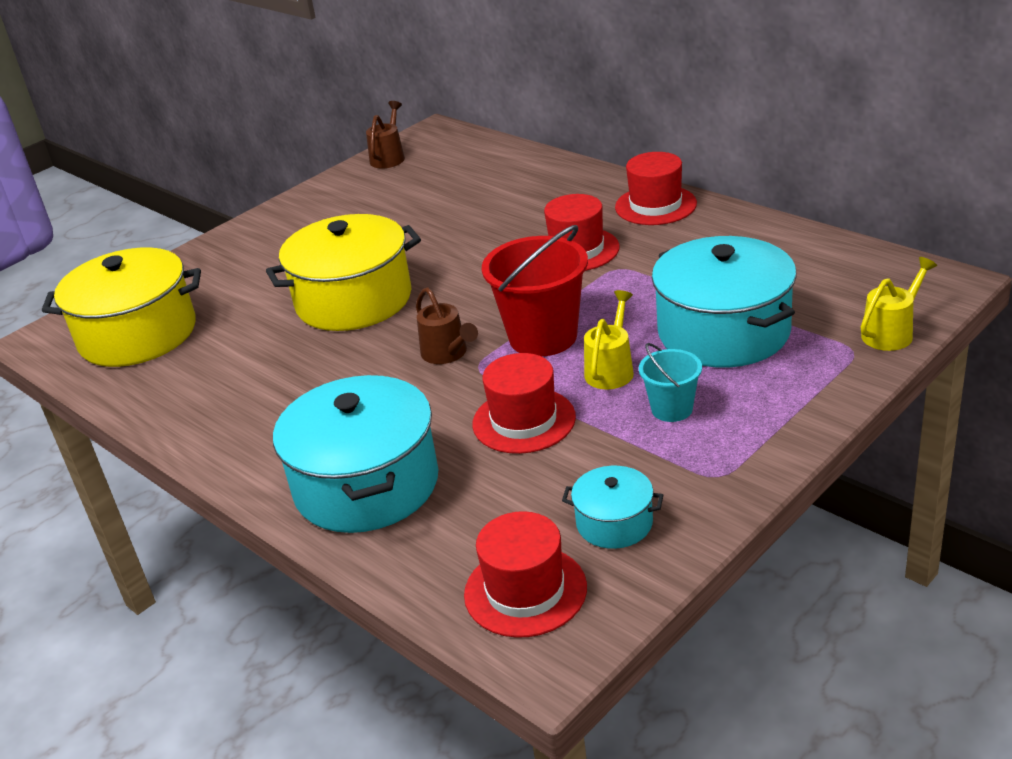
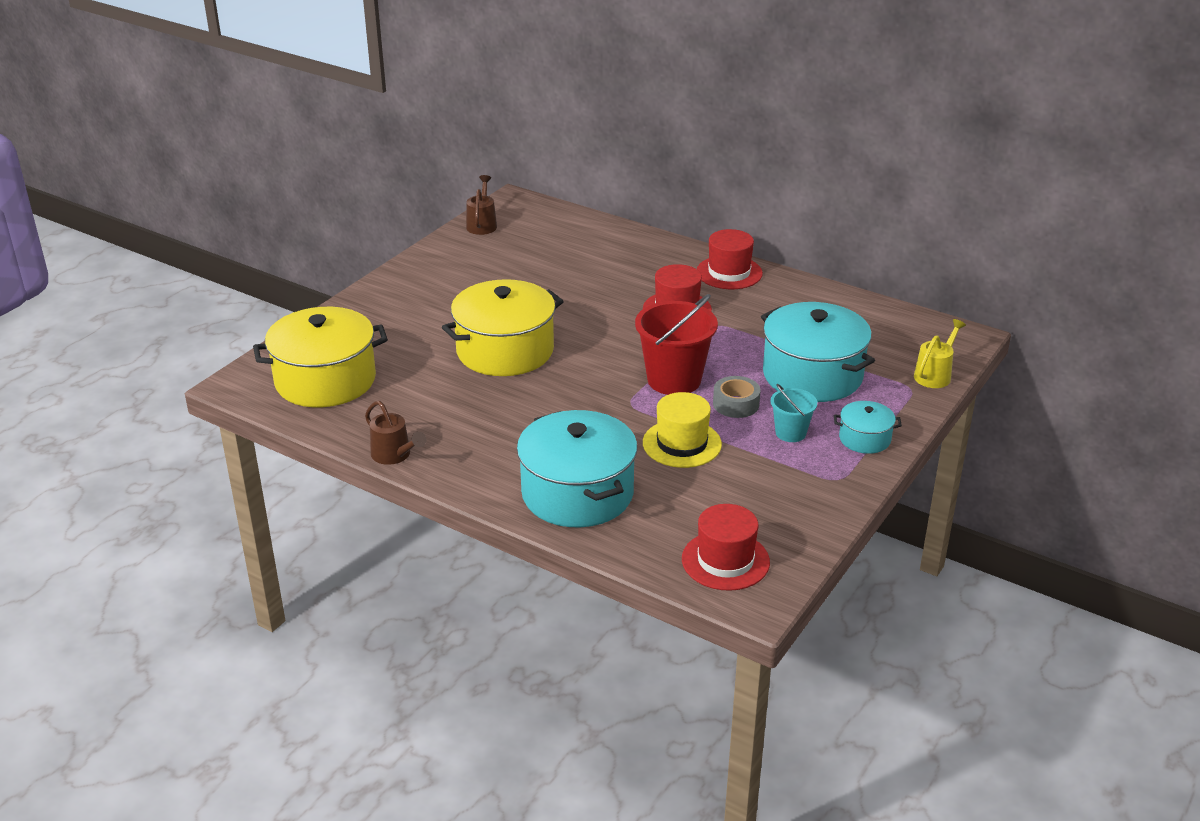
camera: 15 degrees left, 0 degrees up
brown watering can [416,287,478,364] -> brown watering can moved to [365,401,426,465]
red hat [472,353,576,454] -> yellow hat [643,392,722,468]
turquoise pot [562,466,663,549] -> turquoise pot moved to [834,401,902,454]
yellow watering can [584,290,634,389] -> grey tape [713,376,761,418]

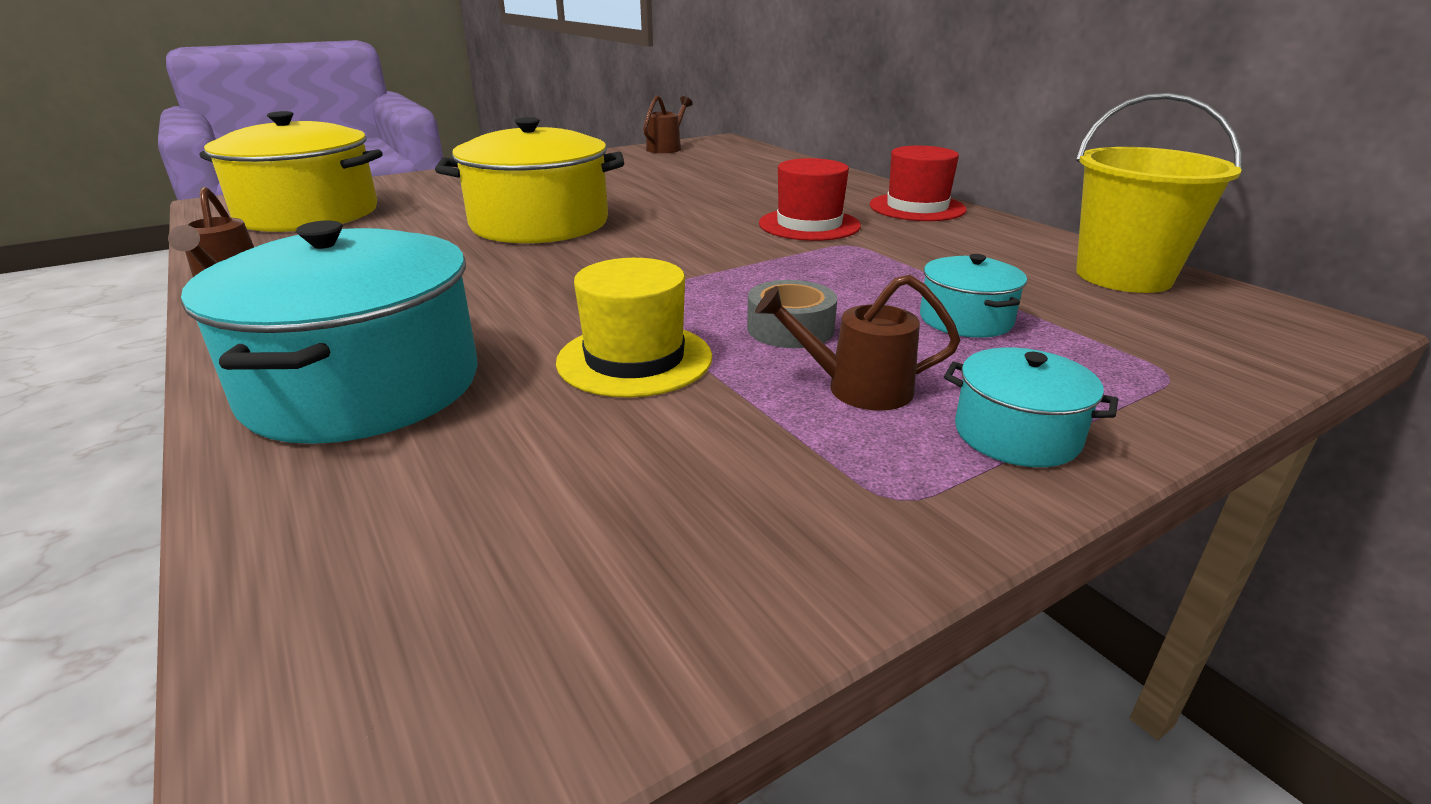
camera: 25 degrees right, 5 degrees down
red bucket [635,294,718,395] -> none
red hat [682,504,770,591] -> none
turquoise pot [761,302,875,402] -> turquoise pot [920,254,1027,338], size x0.48
turquoise bucket [770,384,817,442] -> brown watering can [755,274,960,411]
yellow watering can [914,319,966,388] -> none
none -> yellow bucket [1076,93,1242,293]

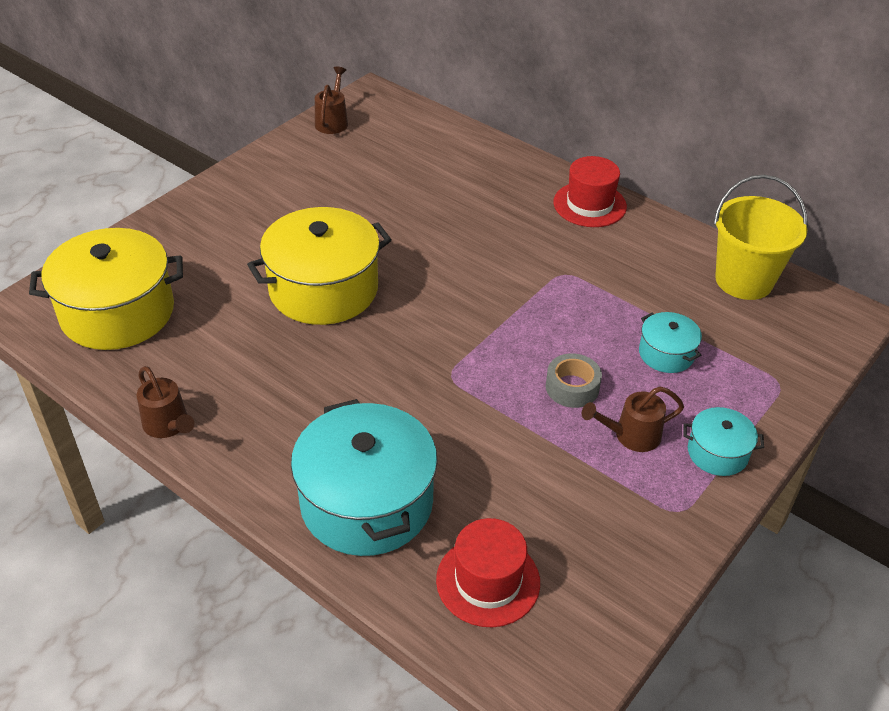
camera: 20 degrees left, 15 degrees up
yellow hat [556,258,712,397] -> none
red hat [759,158,861,241] -> red hat moved to [436,518,540,627]

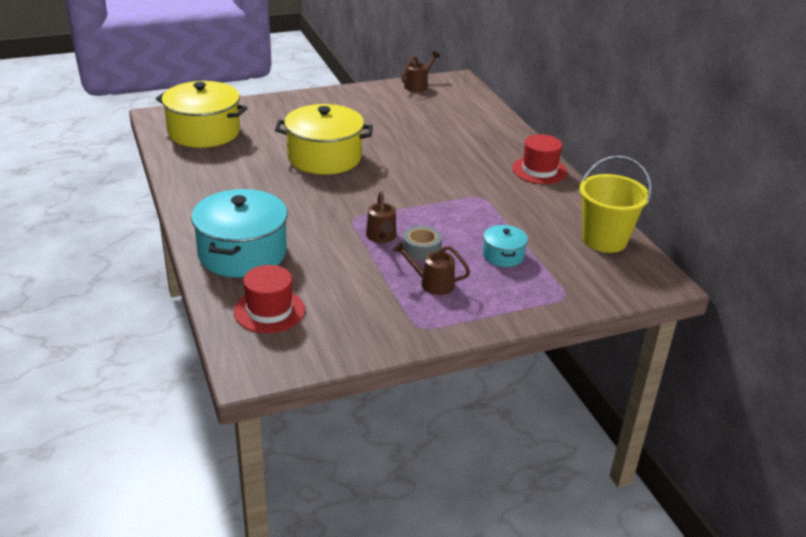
camera: 30 degrees right, 10 degrees down
brown watering can [136,366,194,438] -> brown watering can moved to [366,191,397,243]
turquoise pot [683,407,764,476] -> none

